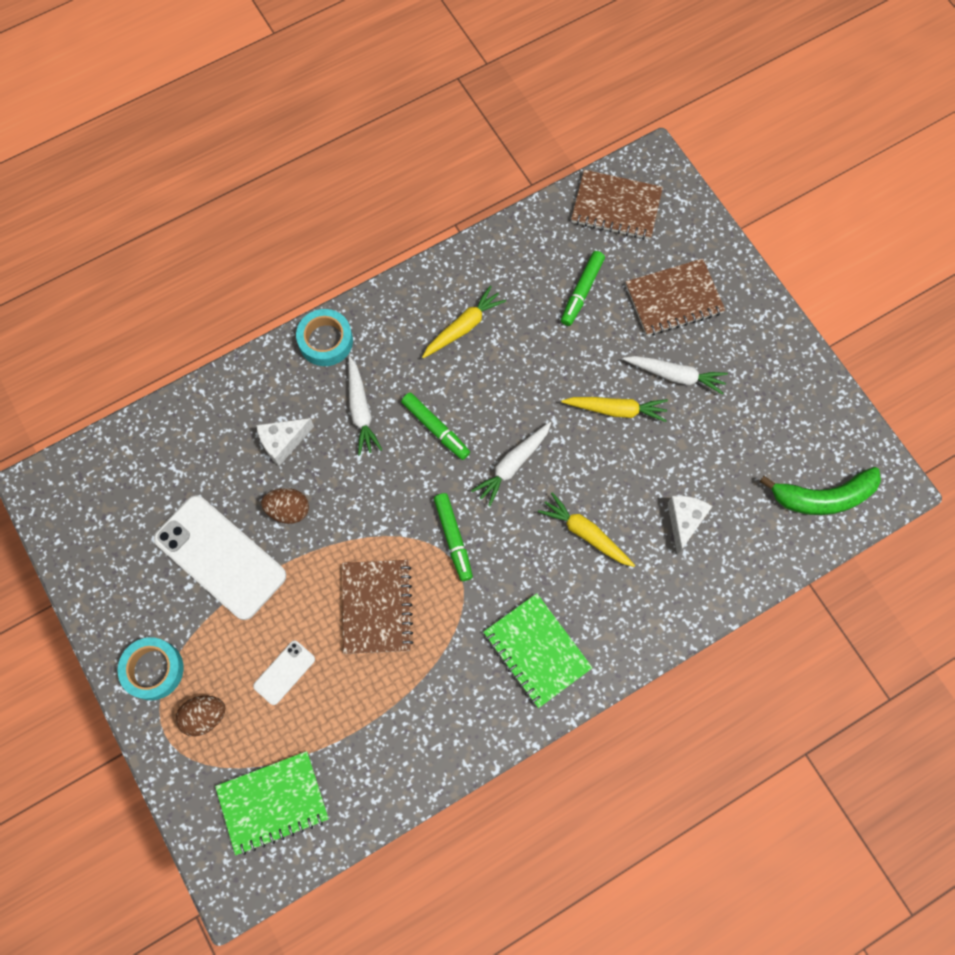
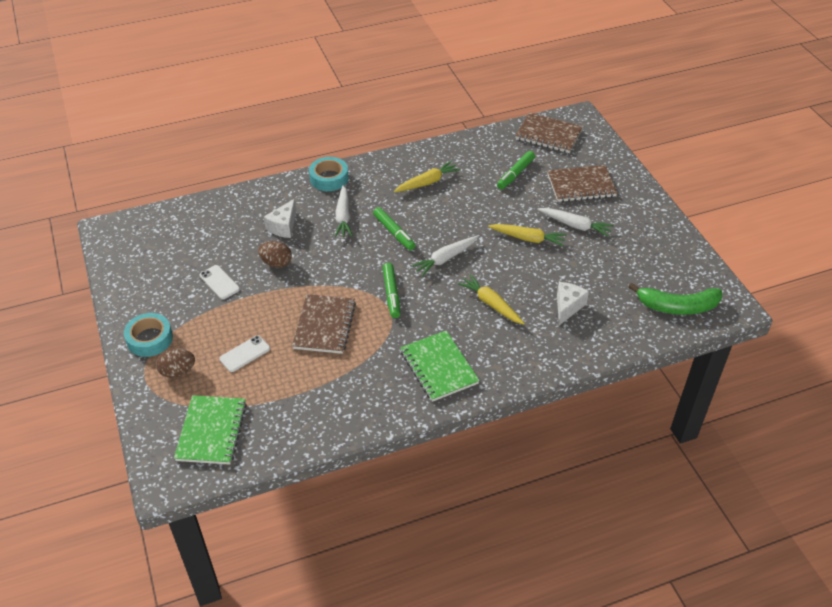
camera: 10 degrees right, 25 degrees down
white phone [154,495,286,620] -> white phone [199,265,240,300], size x0.46
green notebook [215,751,329,855] -> green notebook turned 75 degrees counterclockwise [174,395,247,465]
white cheese [256,418,314,466] -> white cheese turned 45 degrees counterclockwise [264,199,296,238]

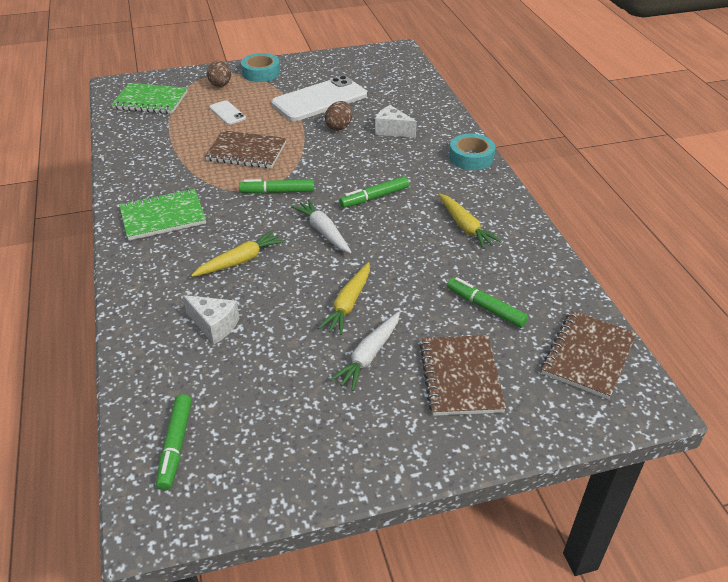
camera: 95 degrees right, 5 degrees down
white phone [199,265,240,300] -> white phone [271,76,367,121], size x2.17
white carrot [335,185,353,237] -> none
green banana [628,283,722,315] -> green marker [156,394,192,490]

